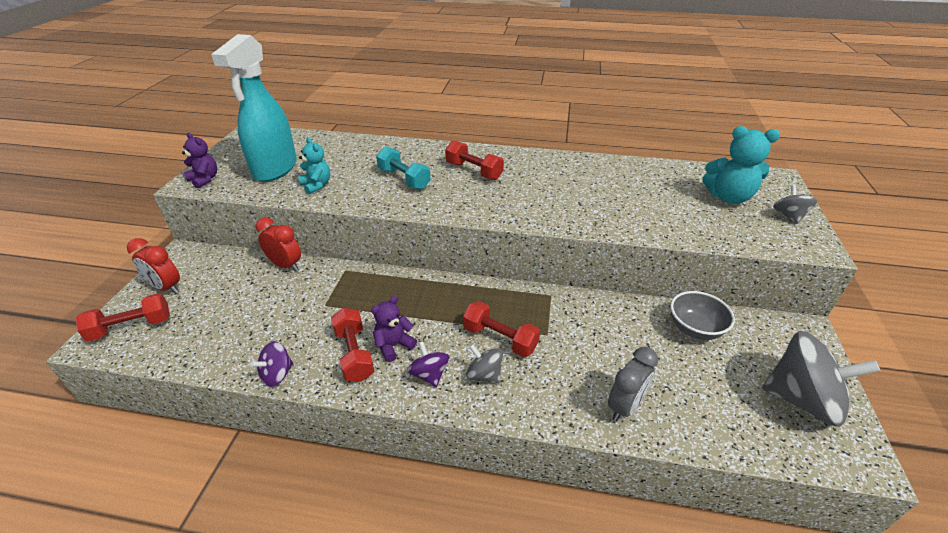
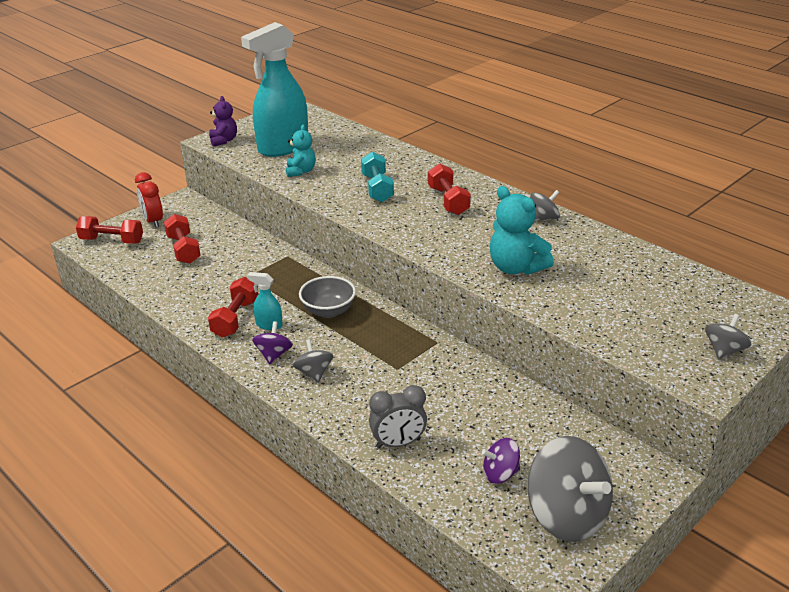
camera: 35 degrees right, 5 degrees down
purple spinning top [251,342,294,387] -> purple spinning top moved to [482,438,520,484]
red clock [256,217,301,271] -> none
purple teddy bear [371,296,417,362] -> turquoise spray bottle [247,272,283,330]
red dumbbell [463,301,540,357] -> red dumbbell moved to [164,214,201,264]
grey bowl [670,291,735,340] -> grey bowl moved to [299,276,356,318]
turquoise teddy bear [702,126,780,204] -> turquoise teddy bear moved to [490,186,554,275]
none -> grey spinning top [530,190,560,221]

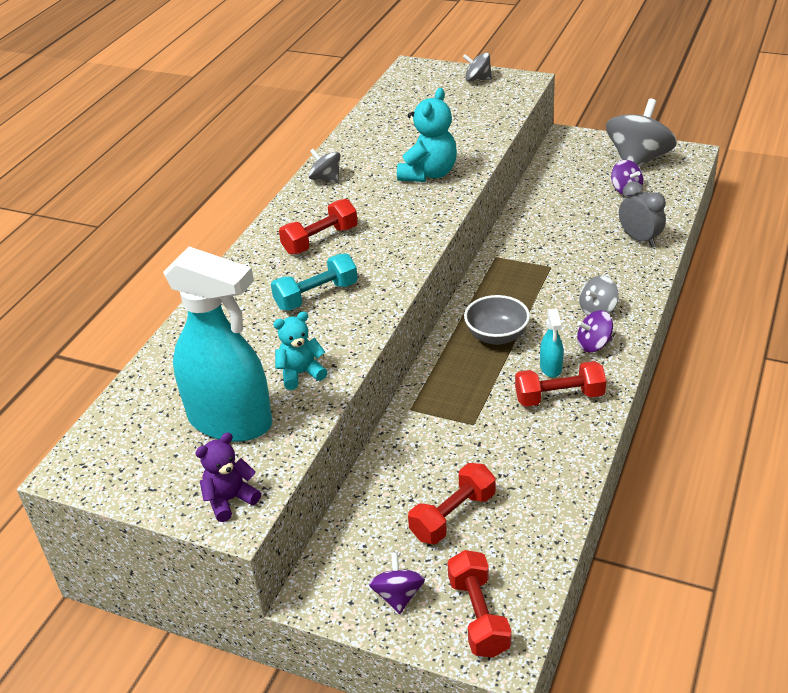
camera: 110 degrees left, 5 degrees up
red clock [135,172,163,228] -> purple spinning top [369,552,425,614]

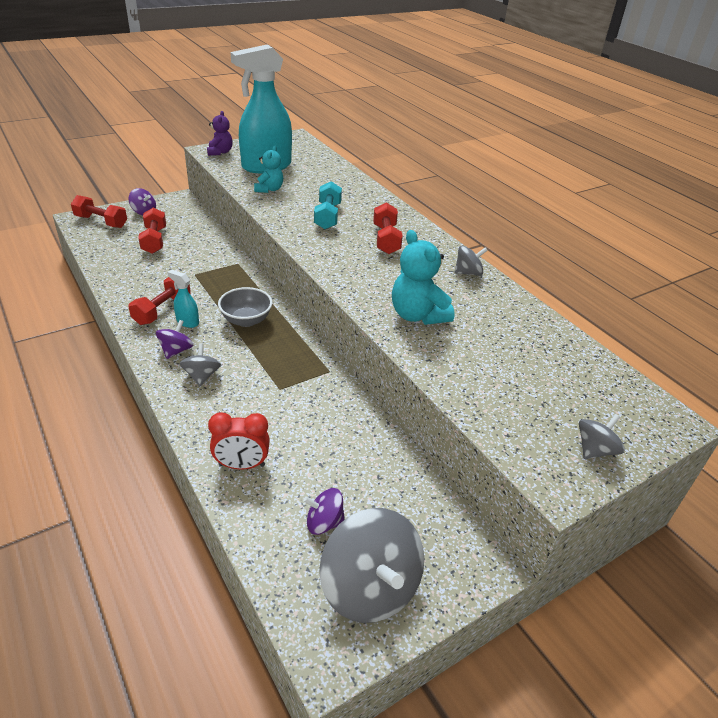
camera: 120 degrees right, 0 degrees up
grey clock [619,181,666,247] -> red clock [208,412,270,470]

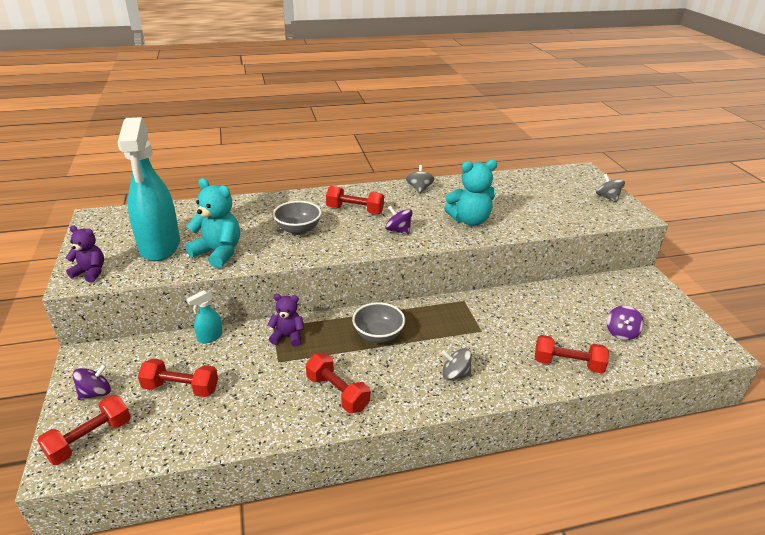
camera: 70 degrees left, 5 degrees down
purple spinning top [156,320,193,359] -> purple spinning top moved to [385,205,413,235]
turquoise spray bottle [167,270,199,328] -> turquoise spray bottle moved to [187,290,223,343]
red clock [208,412,270,470] -> red dumbbell [535,335,609,373]
turquoise teddy bear [254,145,283,193] -> turquoise teddy bear [185,178,240,268], size x1.58
turquoise dumbbell [314,181,342,229] -> grey bowl [273,201,322,235]
grey spinning top [319,508,424,623] -> none
none -> purple teddy bear [267,294,304,347]

